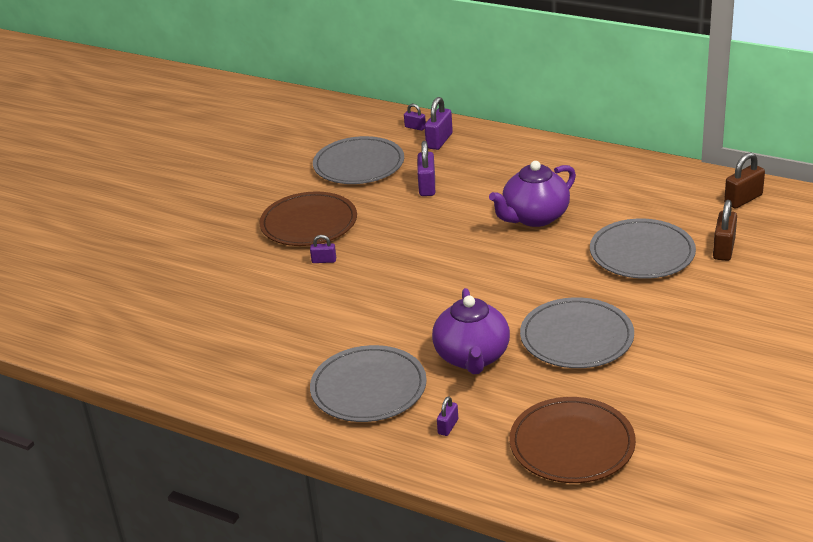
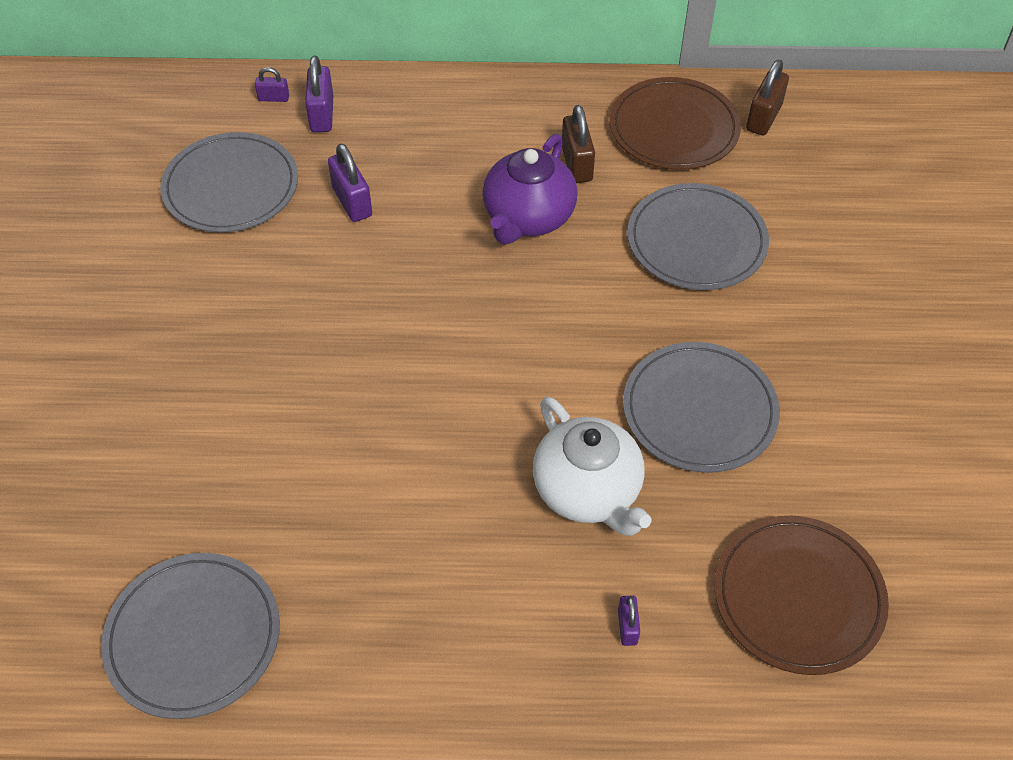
camera: 30 degrees left, 20 degrees up
brown plate [259,191,357,246] -> brown plate moved to [609,77,741,170]
purple padlock [310,235,336,263] -> none
grey plate [310,345,427,422] -> grey plate moved to [101,553,280,719]
purple teapot [432,288,510,374] -> white teapot [533,397,651,536]
brown padlock [713,200,737,261] -> brown padlock moved to [562,105,595,183]

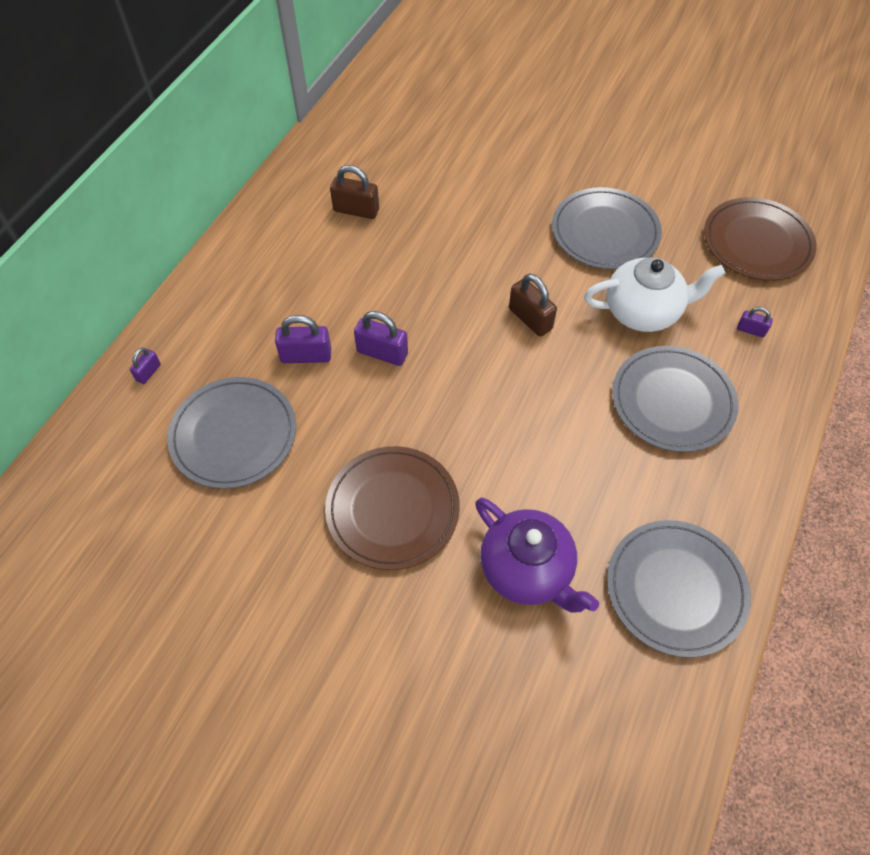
camera: 65 degrees left, 5 degrees up
purple padlock [305,56,333,132] -> purple padlock moved to [354,311,408,366]
purple teapot [482,134,578,244] -> purple teapot moved to [475,498,599,612]
brown plate [609,77,741,170] -> brown plate moved to [325,446,460,570]
grey plate [627,183,769,290] -> grey plate moved to [612,346,739,452]
brown padlock [746,60,789,136] -> brown padlock moved to [509,273,557,337]

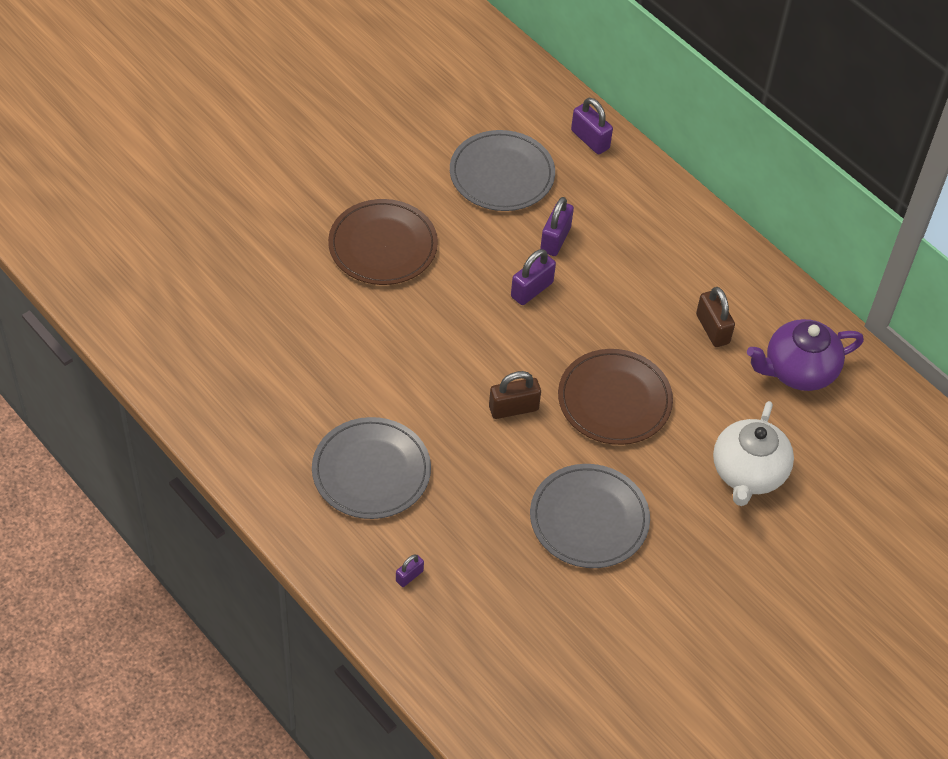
camera: 110 degrees right, 5 degrees down
purple padlock [130,348,161,384] -> purple padlock [571,98,613,154], size x1.76
brown padlock [330,165,379,219] -> brown padlock turned 60 degrees counterclockwise [696,287,735,347]
purple teapot [475,498,599,612] -> purple teapot moved to [747,319,864,391]
white teapot [584,257,725,332] -> white teapot moved to [713,401,794,506]
grey plate [607,520,751,658] -> none
brown plate [704,197,817,281] -> brown plate moved to [558,349,673,445]

